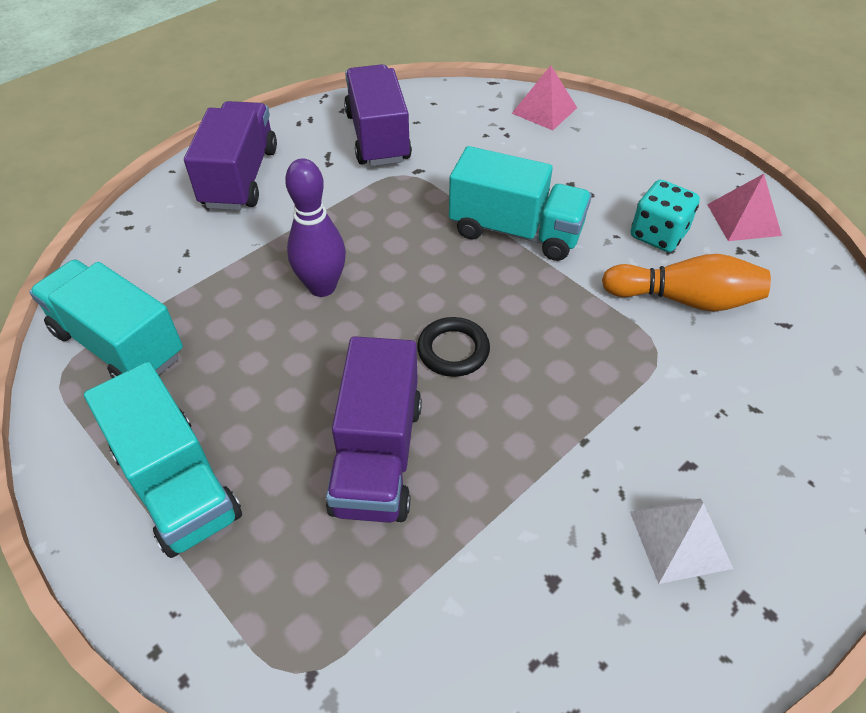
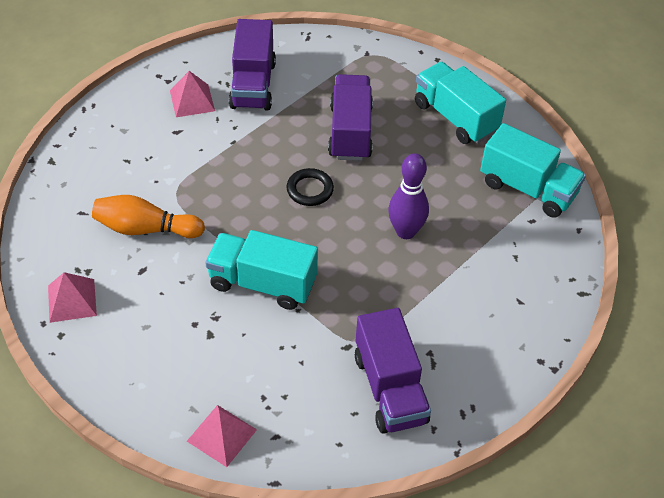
camera: 175 degrees right, 0 degrees up
purple truck [184,101,277,210] -> purple truck moved to [229,19,276,110]
white pyramid [630,498,733,584] -> pink pyramid [170,71,215,117]
turquoise dice [631,180,700,252] -> none

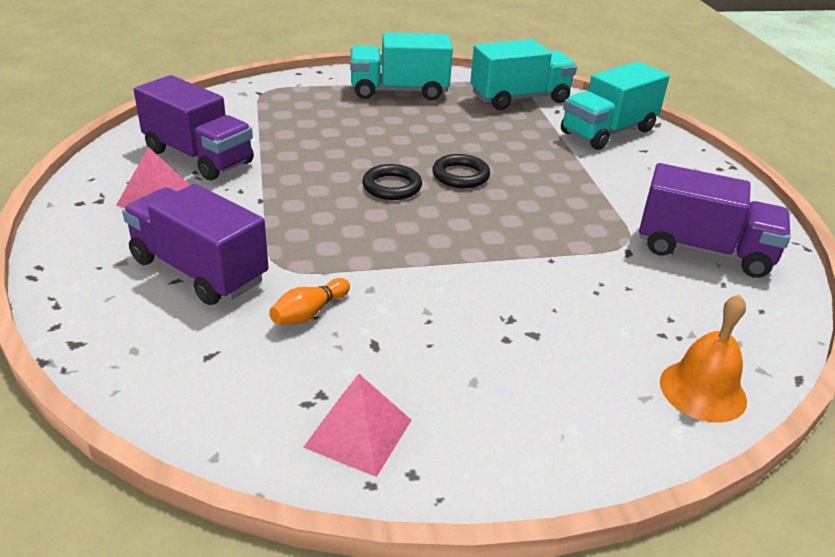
camera: 55 degrees left, 15 degrees down
orange bowling pin [92,195,205,238] -> orange bowling pin [269,278,350,324], size x0.56
pink pyramid [187,405,257,467] -> orange bell [660,295,747,423]
turquoise truck [205,230,318,310] -> turquoise truck moved to [561,62,670,150]
purple truck [328,74,373,161] -> purple truck moved to [122,184,269,305]
purple bowling pin [388,153,429,239] -> none
none -> black ring [433,154,490,188]

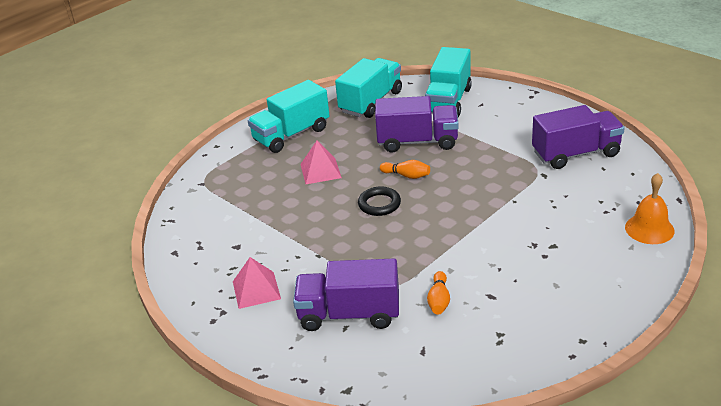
camera: 30 degrees left, 0 degrees up
purple truck [134,75,254,180] -> purple truck moved to [375,96,458,153]
pink pyramid [303,374,411,477] -> pink pyramid moved to [300,141,342,184]
black ring [433,154,490,188] -> orange bowling pin [380,160,430,179]

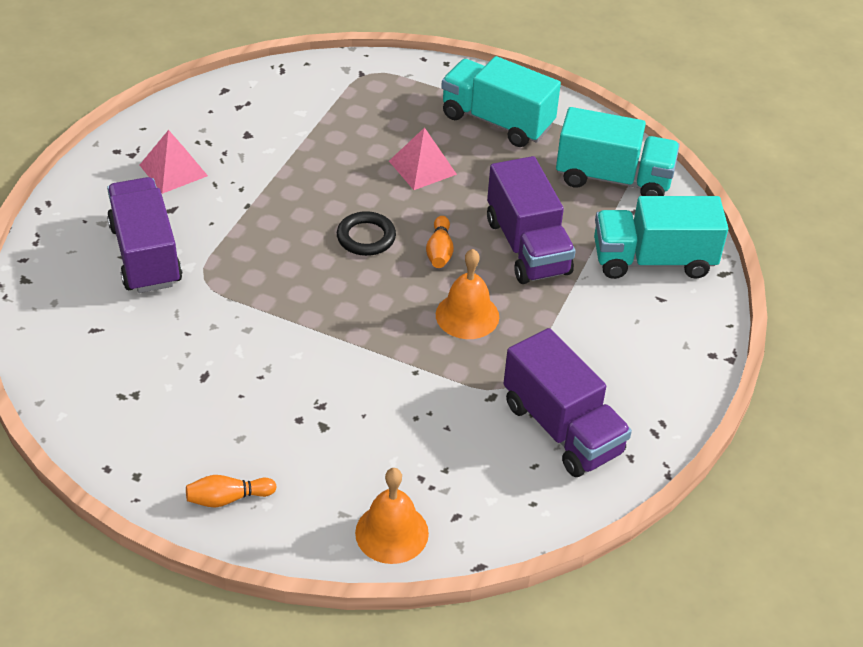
camera: 65 degrees right, 10 degrees up
orange bowling pin [427,271,450,315] -> orange bowling pin moved to [186,475,277,507]
none -> orange bell [436,249,499,339]

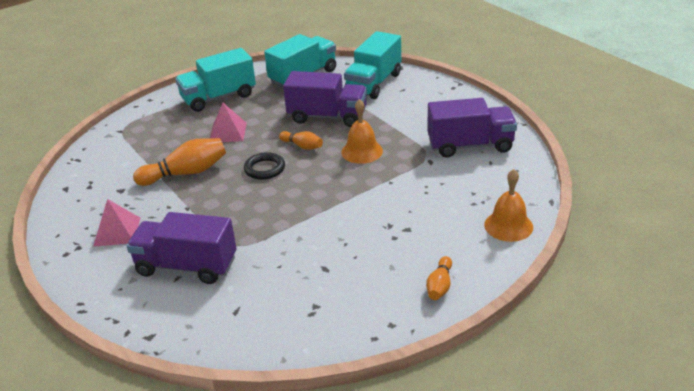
camera: 55 degrees left, 10 degrees down
none -> orange bowling pin [133,138,226,186]

